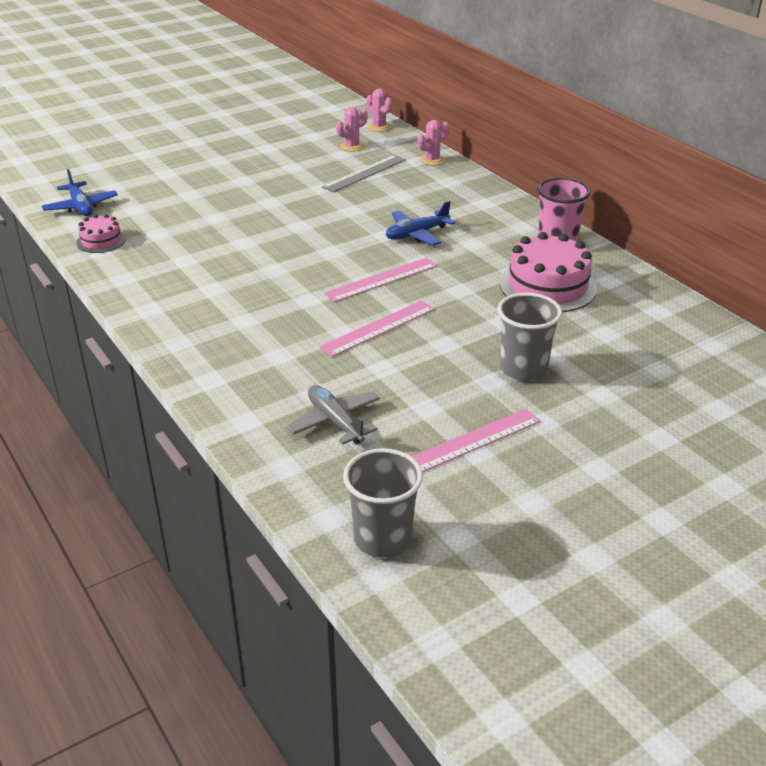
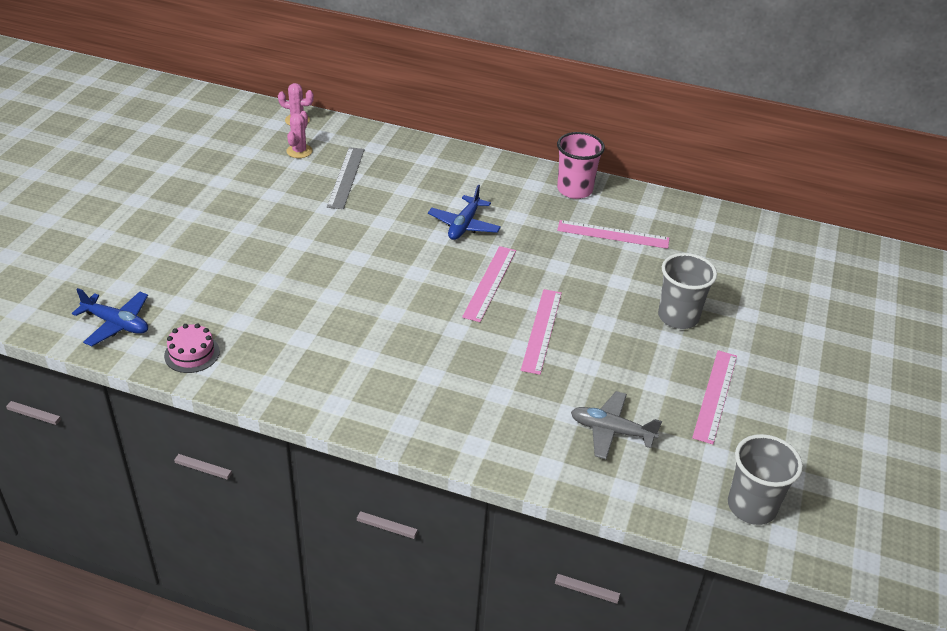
camera: 40 degrees left, 5 degrees up
pink cactus [417,120,449,166] -> none
pink cake [500,232,597,312] -> pink ruler [557,220,669,249]

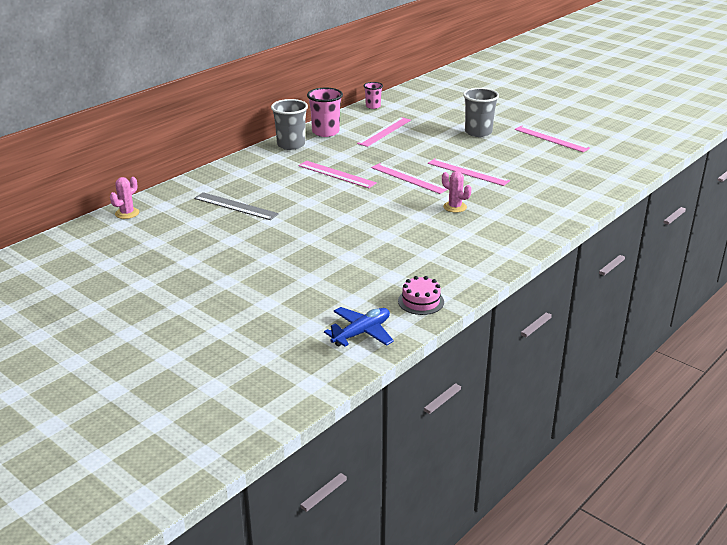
camera: 65 degrees left, 10 degrees down
pink cactus [286,111,313,158] -> pink cactus moved to [442,171,471,213]
blue plane [428,185,501,240] -> pink ruler [298,161,377,188]
grey plane [571,391,662,459] -> none
grey cup [728,434,803,525] -> grey cup moved to [271,99,308,150]
none -> pink cup [364,82,383,109]

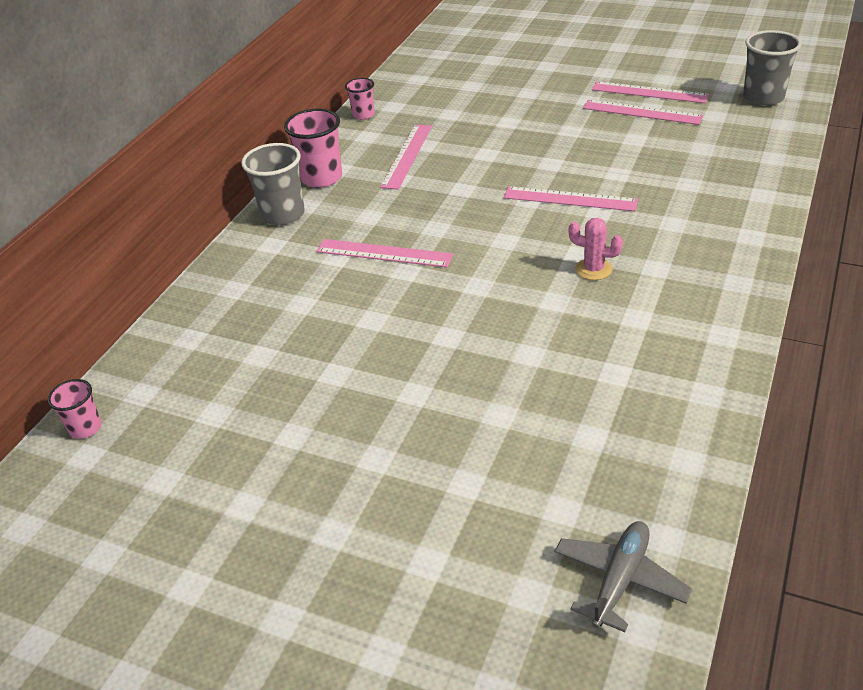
camera: 15 degrees left, 10 degrees up
pink cactus [110,177,139,219] -> pink cup [47,379,102,439]
grey ruler [194,192,279,220] -> none
blue plane [324,307,394,347] -> grey plane [555,521,692,632]
pink ruler [371,163,448,194] -> pink ruler moved to [592,81,709,103]
pink cake [398,276,444,315] -> none
grey cup [463,88,499,137] -> grey cup moved to [743,30,802,106]

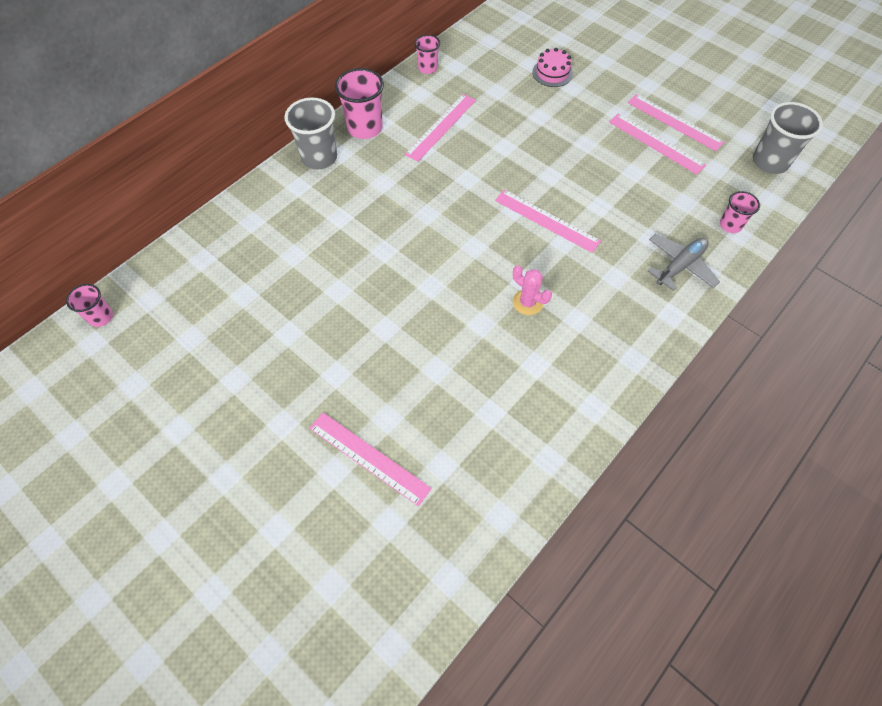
camera: 15 degrees right, 20 degrees up
pink ruler [316,239,453,267] -> pink ruler moved to [309,413,432,506]
grey plane [555,521,692,632] -> grey plane moved to [647,234,720,291]
none -> pink cake [532,48,573,87]
none -> pink cup [720,191,760,233]

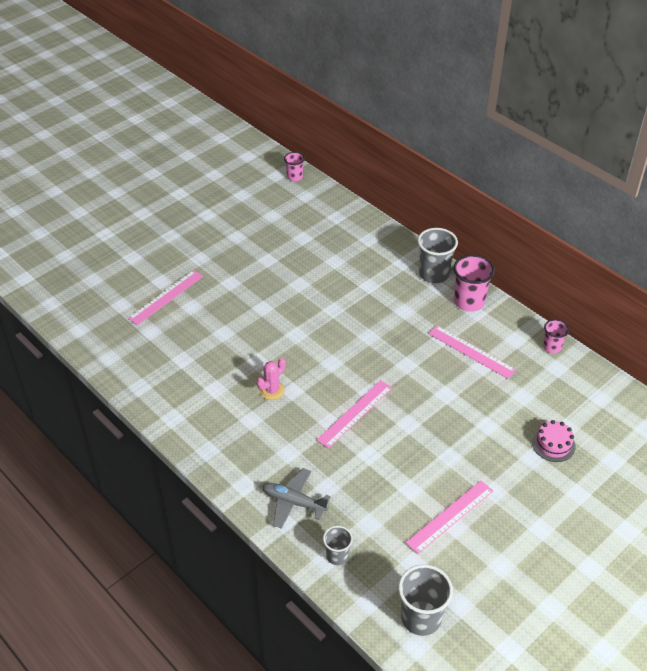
camera: 95 degrees right, 15 degrees down
pink ruler [627,94,724,151] -> none
grey plane [647,234,720,291] -> grey plane turned 150 degrees clockwise [262,468,331,529]
pink cup [720,191,760,233] -> grey cup [323,526,353,565]

